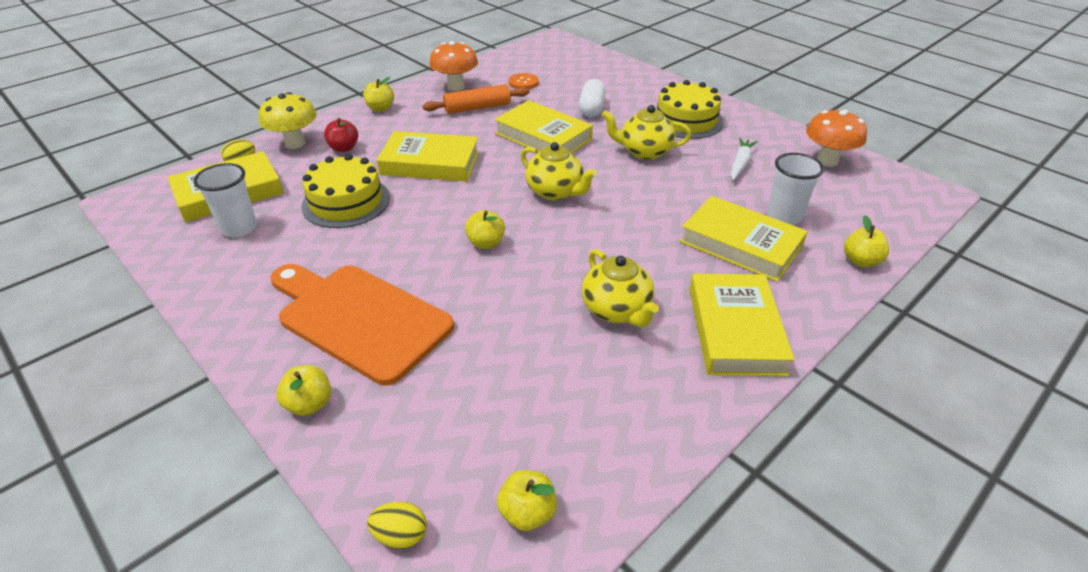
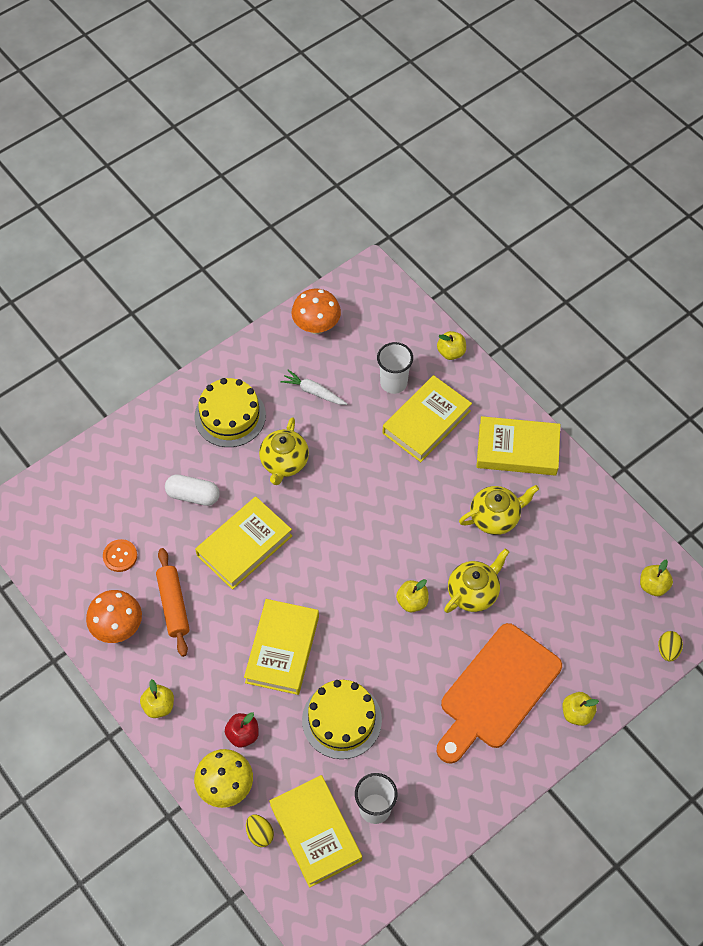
camera: 85 degrees left, 20 degrees up
yellow teapot [521,142,597,200] -> yellow teapot moved to [444,549,509,613]

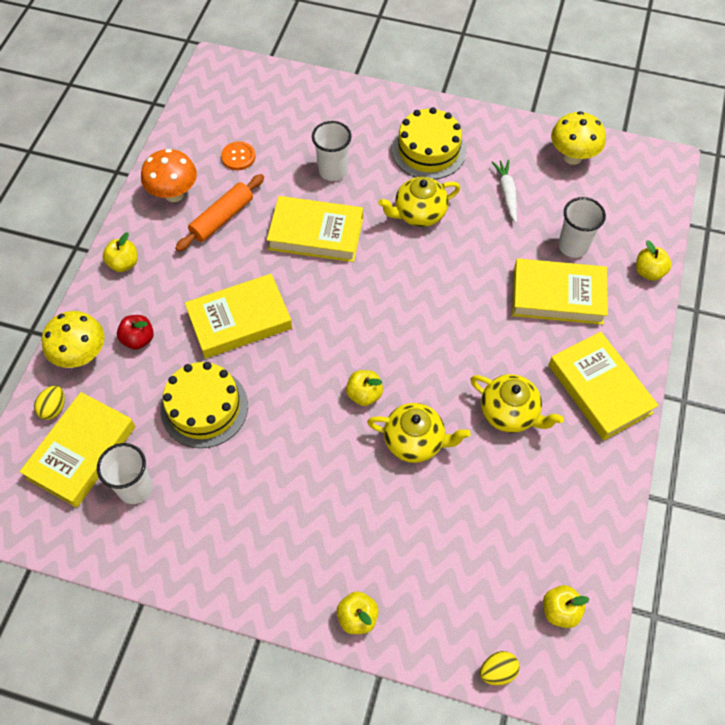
camera: 55 degrees right, 0 degrees up
white capsule [165,474,220,506] -> white cup [312,121,352,181]
orange mushroom [291,289,341,334] -> yellow mushroom [551,111,606,165]
orange cutting board [437,623,562,764] -> none

